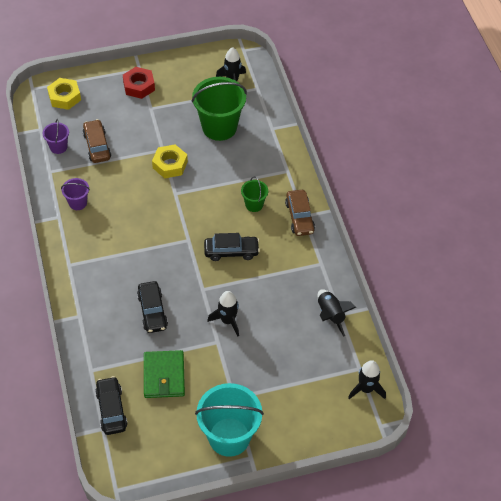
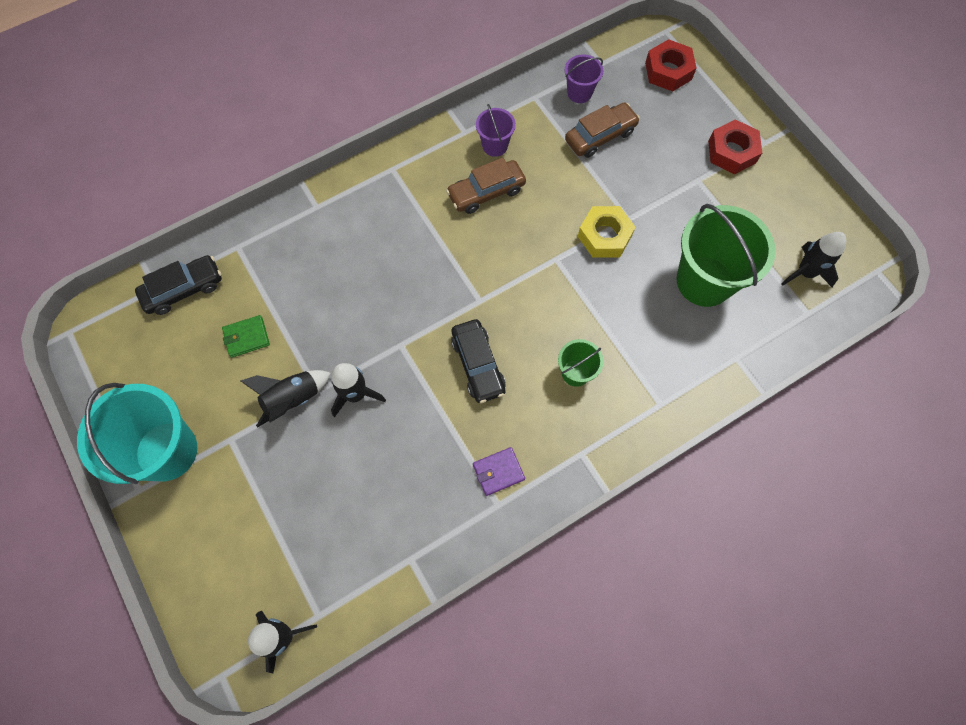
camera: 75 degrees right, 15 degrees up
yellow nut [47,78,81,110] -> red nut [645,39,697,91]
black car [137,281,168,333] -> none
green wallet [144,350,185,398] -> green wallet [222,315,270,358], size x0.58
brown car [285,190,315,236] -> brown car moved to [446,157,526,214]
black rocket [318,289,356,336] -> black rocket moved to [240,370,331,428]
none -> purple wallet [473,447,525,496]

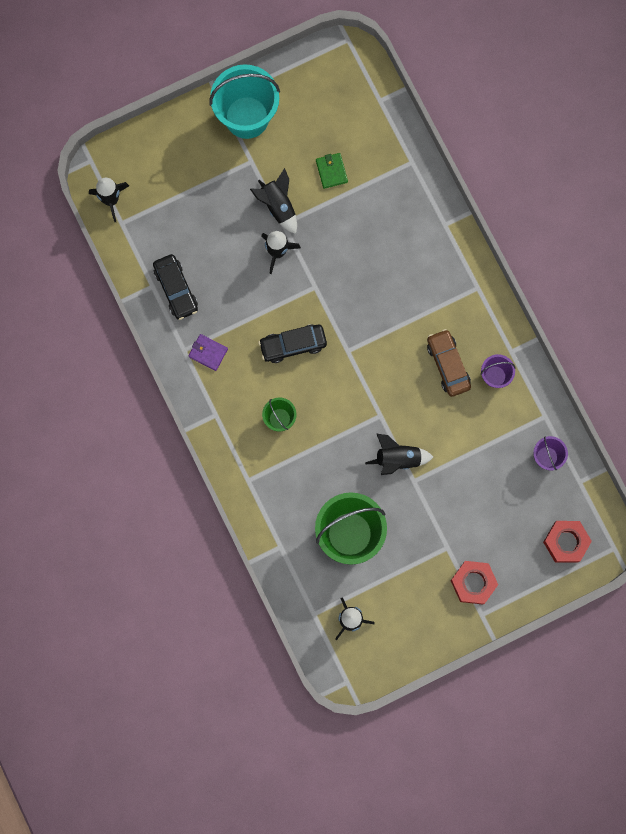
camera: 95 degrees right, 10 degrees up
black car [135,255,222,315] -> black car moved to [153,254,198,320]
purple wallet [473,447,525,496] -> purple wallet turned 45 degrees counterclockwise [188,334,228,371]
brown car [565,103,640,158] -> none
yellow nut [578,206,636,258] -> black rocket [365,433,433,475]

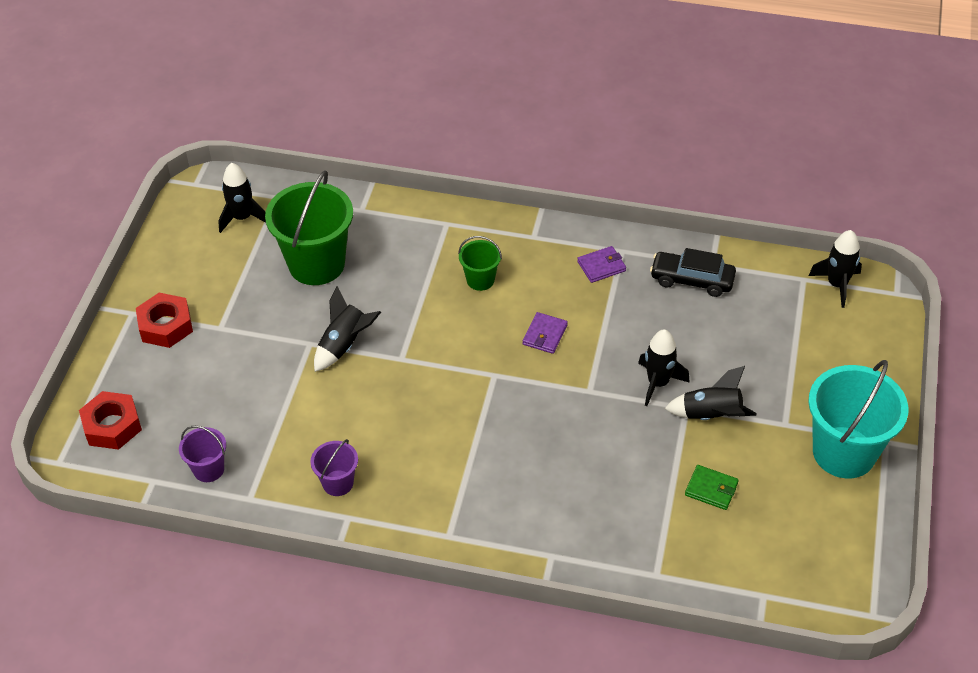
camera: 130 degrees right, 30 degrees down
black car [258,324,327,363] -> purple wallet [522,312,568,354]
brown car [427,329,471,397] -> none

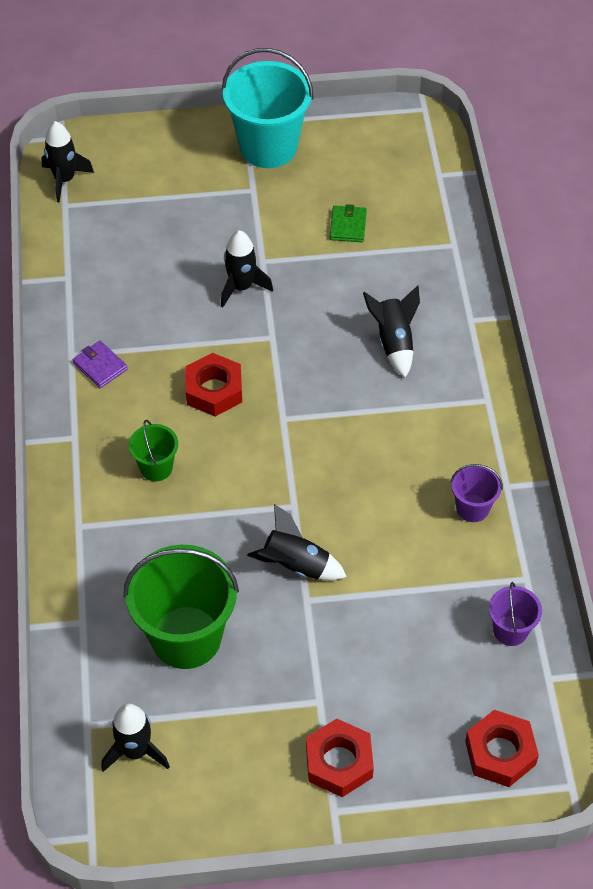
camera: 110 degrees left, 5 degrees up
purple wallet [522,312,568,354] -> red nut [185,353,242,416]
black car [650,248,736,297] -> none
black rocket [664,366,757,420] -> black rocket moved to [363,285,420,378]

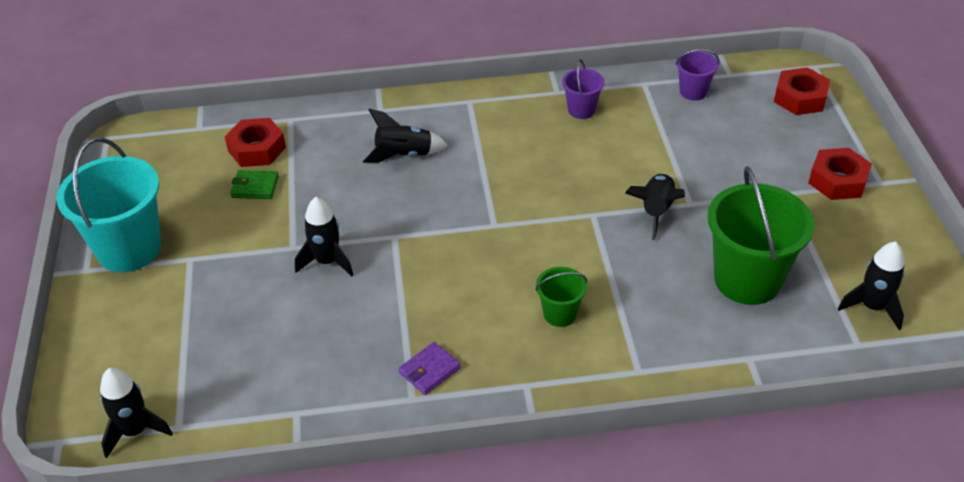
camera: 90 degrees left, 10 degrees down
red nut [185,353,242,416] -> red nut moved to [225,118,286,167]

